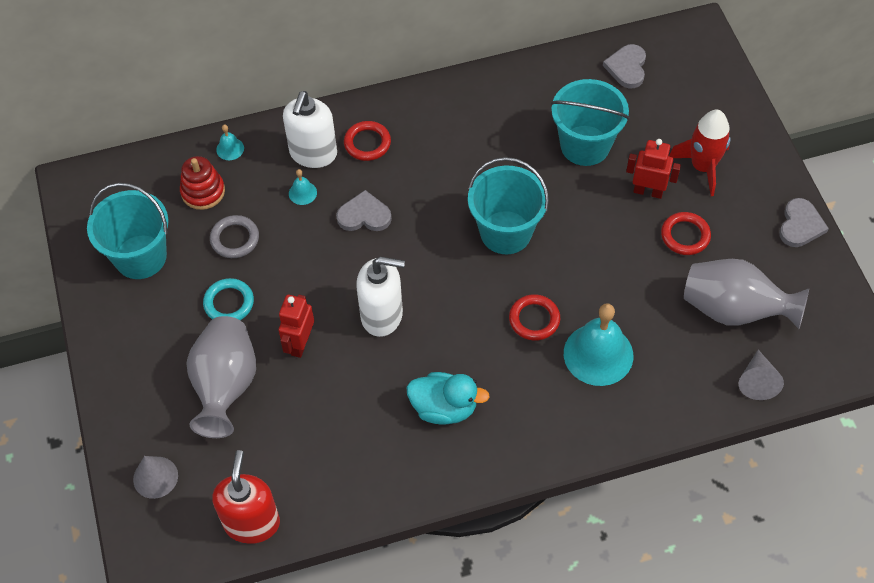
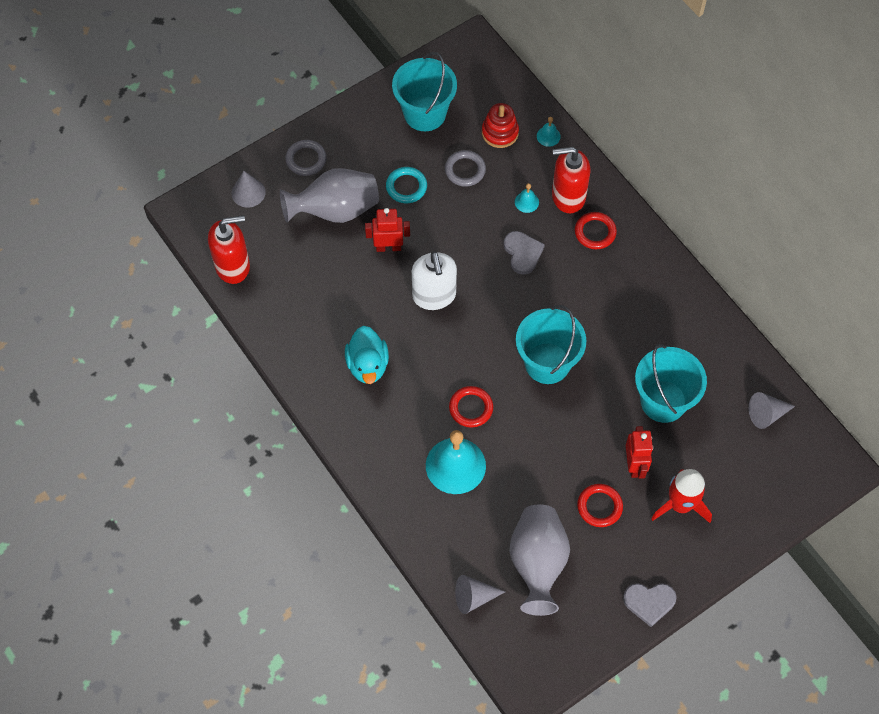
camera: 70 degrees right, 5 degrees up
white soap dispenser [283,91,337,168] -> red soap dispenser [552,147,590,213]
grey heart [603,44,646,89] -> grey cone [749,392,795,429]
none -> grey ring [285,140,327,176]

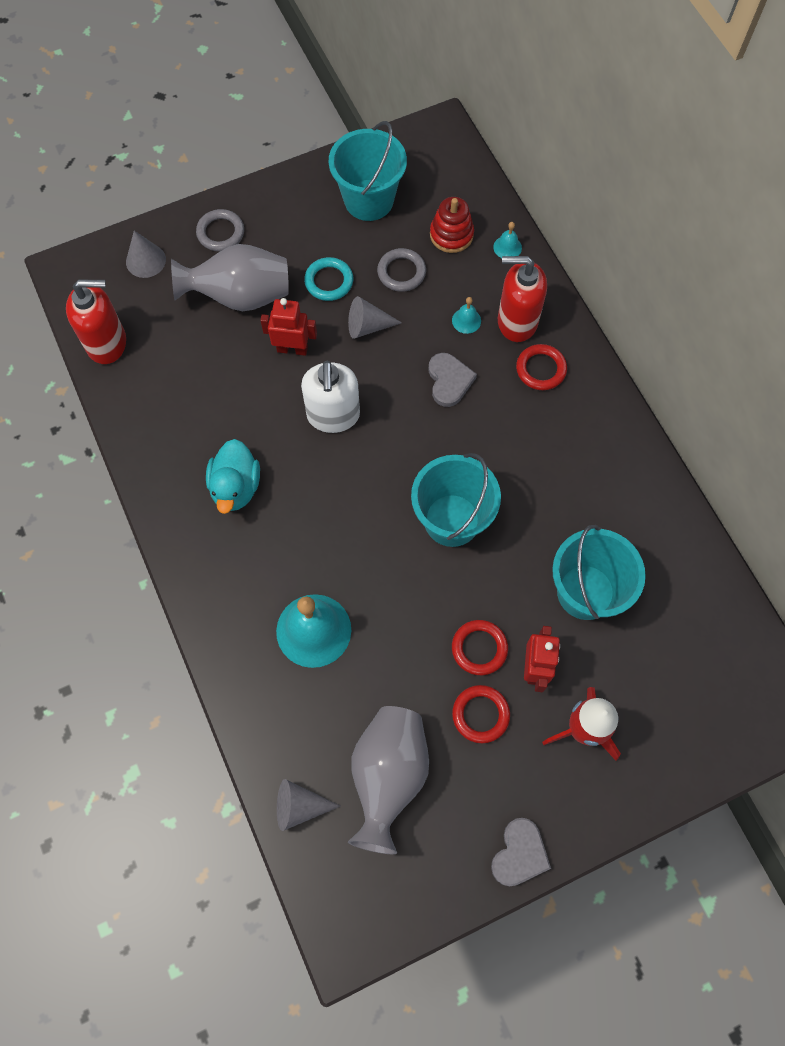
camera: 10 degrees right, 5 degrees up
red ring [449,386,493,427] -> red ring moved to [452,620,508,675]
grey heart [623,583,677,627] -> grey heart turned 75 degrees counterclockwise [491,818,551,886]
grey cone [749,392,795,429] -> grey cone moved to [348,296,402,339]

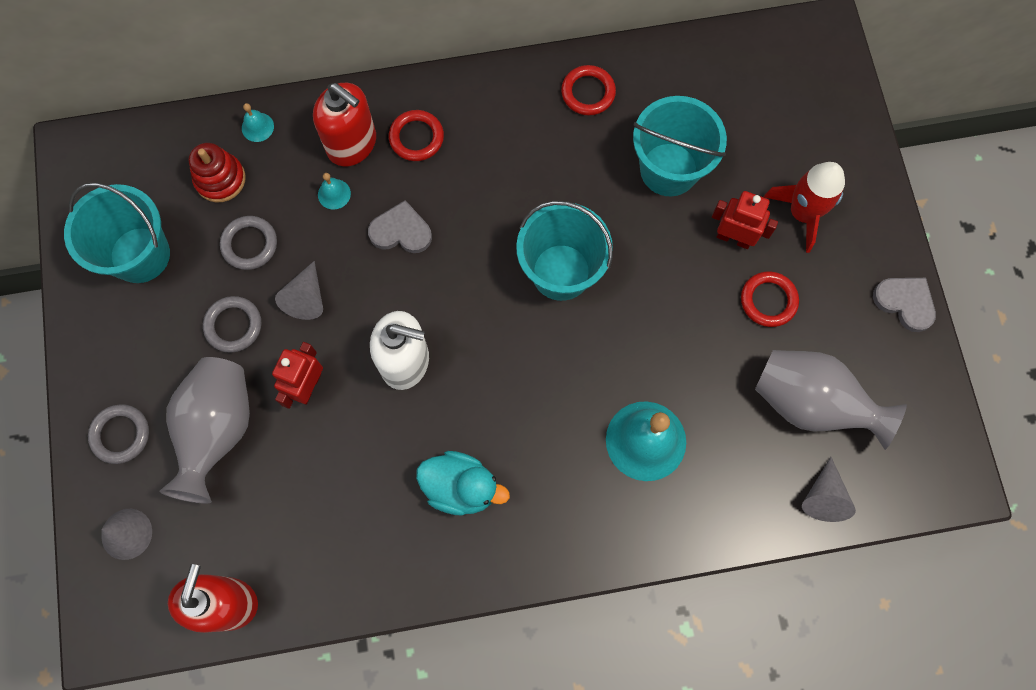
camera: 75 degrees left, 5 degrees up
turquoise ring [304,257,353,301] -> grey ring [203,296,261,353]
red ring [452,620,508,675] -> red ring moved to [561,65,616,116]
red soap dispenser [498,256,547,342] -> red soap dispenser turned 75 degrees counterclockwise [313,83,376,166]

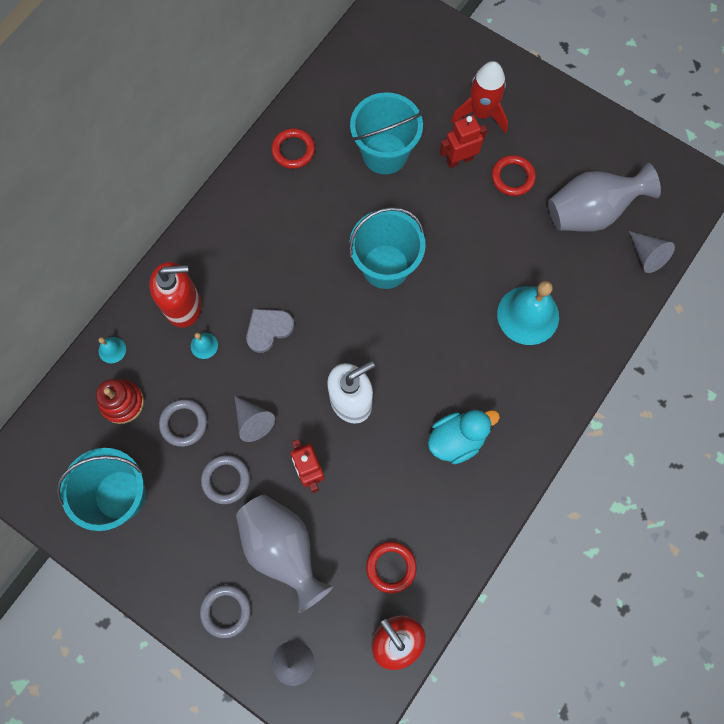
camera: 45 degrees left, 0 degrees up
red ring [389,110,444,161] -> red ring moved to [366,541,417,593]
grey heart [873,278,936,332] -> none

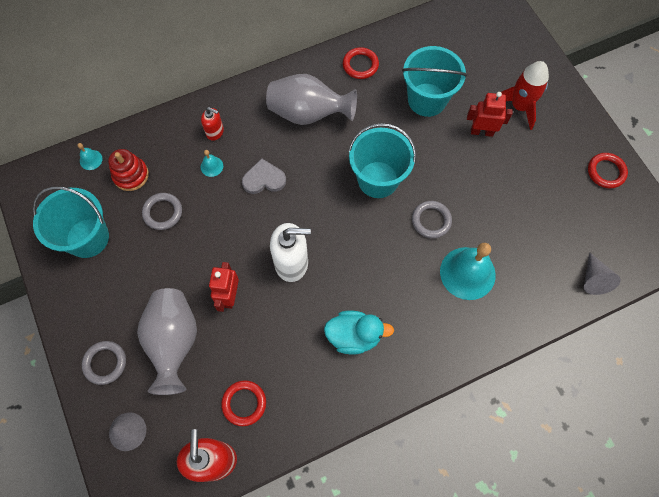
camera: 30 degrees right, 5 degrees down
turquoise bell [98,337,126,363] -> turquoise bell moved to [77,143,103,170]
red soap dispenser [150,262,202,328] -> red soap dispenser [201,107,224,141], size x0.55
grey ring [201,455,250,504] -> grey ring moved to [412,201,452,238]
grey cone [234,396,275,442] -> none
red ring [492,155,536,196] -> red ring moved to [588,153,628,188]
grey vase [548,163,661,232] -> grey vase moved to [266,74,357,125]

